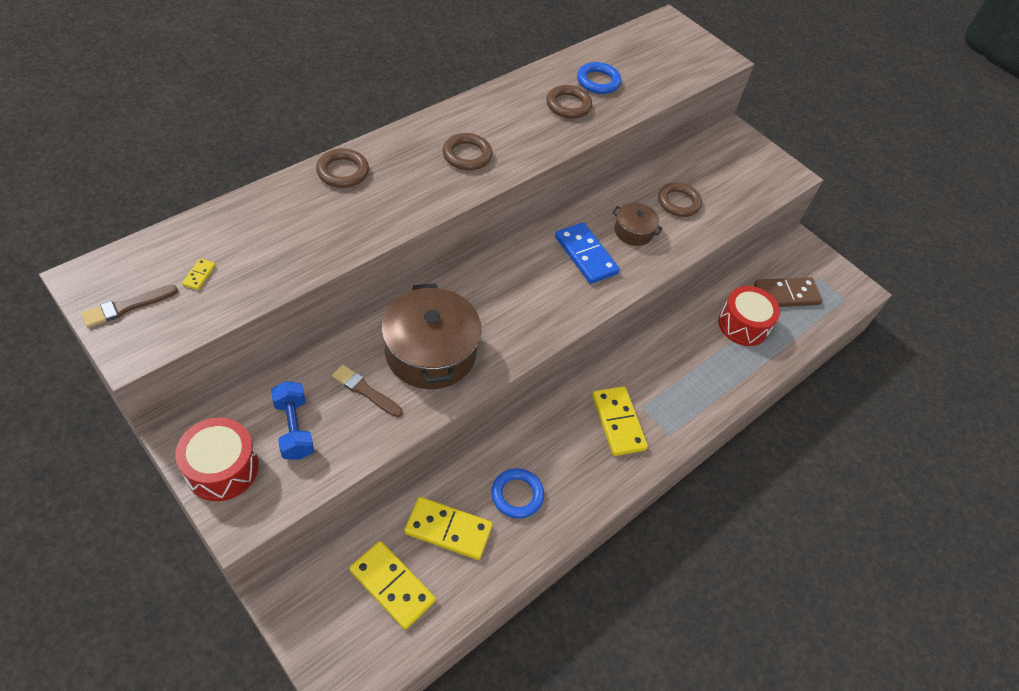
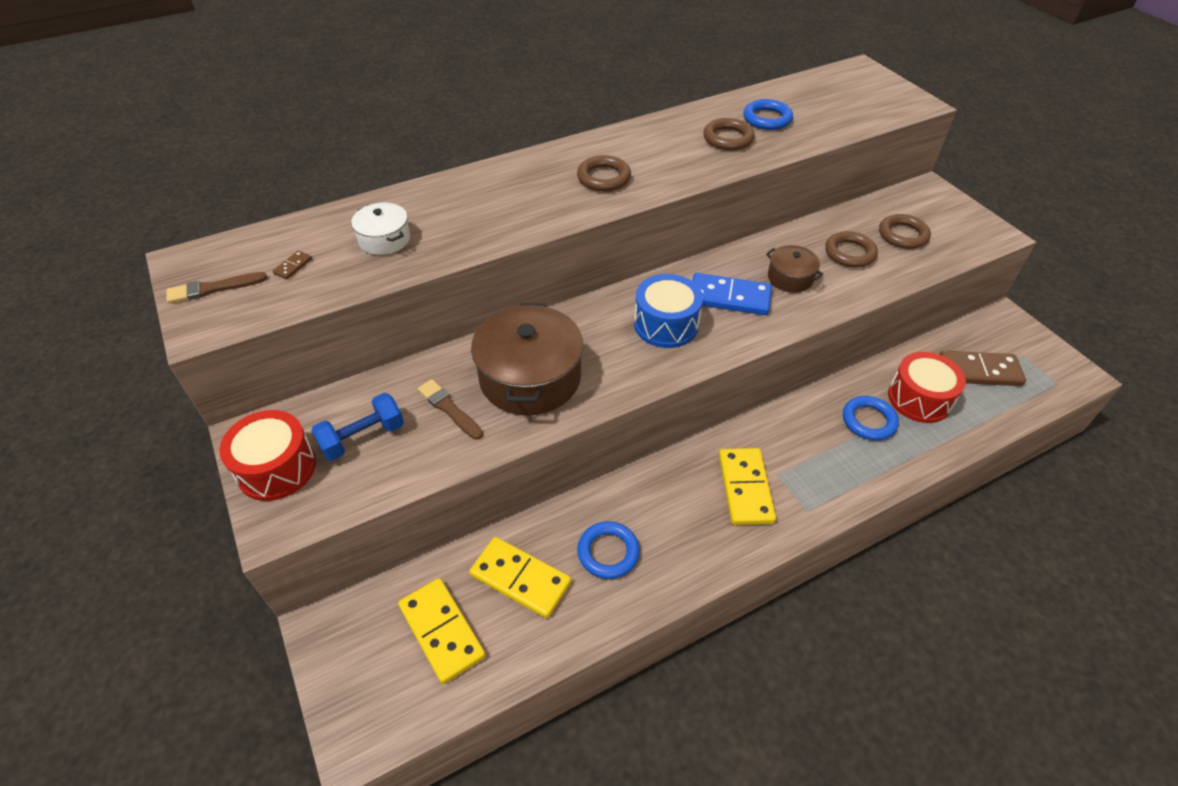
camera: 20 degrees right, 5 degrees down
yellow domino [182,258,216,290] -> brown domino [273,251,312,279]
blue dumbbell [271,381,314,460] -> blue dumbbell turned 60 degrees clockwise [311,393,404,461]
brown ring [316,148,369,188] -> brown ring moved to [879,214,931,249]
blue domino [555,222,620,284] -> blue domino turned 60 degrees counterclockwise [692,273,772,315]
none -> white pot [351,203,410,255]
none -> blue drum [634,274,703,348]
none -> blue ring [843,396,899,441]

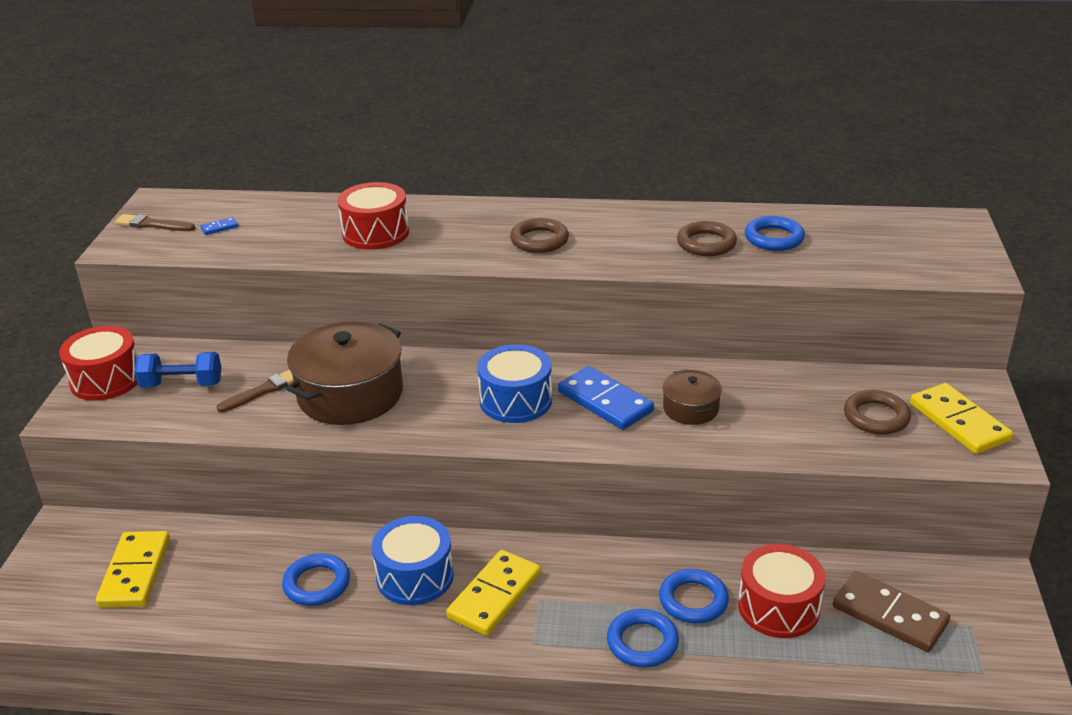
camera: 35 degrees right, 15 degrees down
brown domino [273,251,312,279] -> blue domino [200,217,238,235]
white pot [351,203,410,255] -> none
brown brush [418,379,483,440] -> brown brush turned 60 degrees clockwise [217,370,294,412]
yellow domino [469,537,571,618] -> yellow domino moved to [910,383,1013,454]
brown ring [825,231,878,268] -> none
none -> red drum [338,182,409,250]
none -> blue drum [372,516,454,605]
none -> blue ring [607,609,679,668]

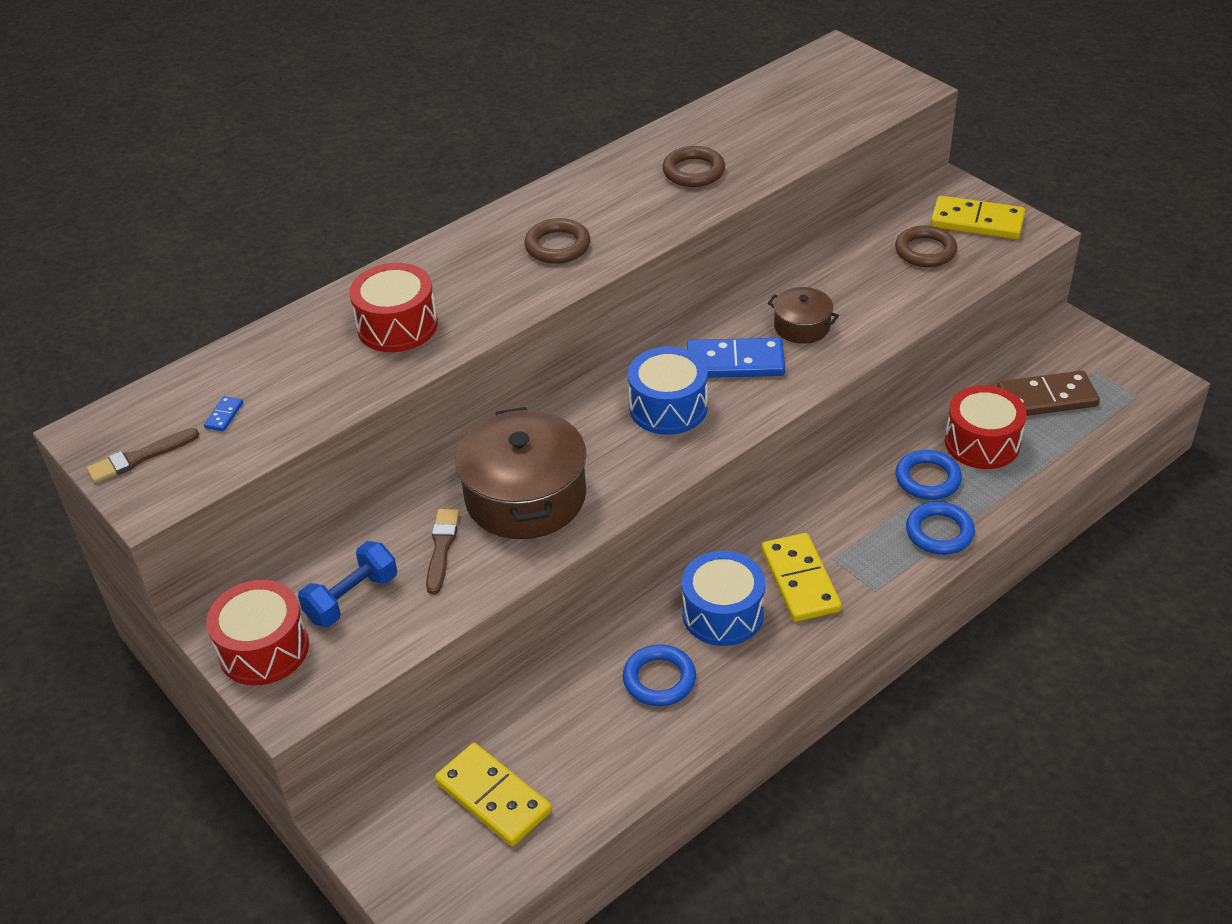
camera: 45 degrees left, 10 degrees up
blue ring [745,216,805,251] -> none

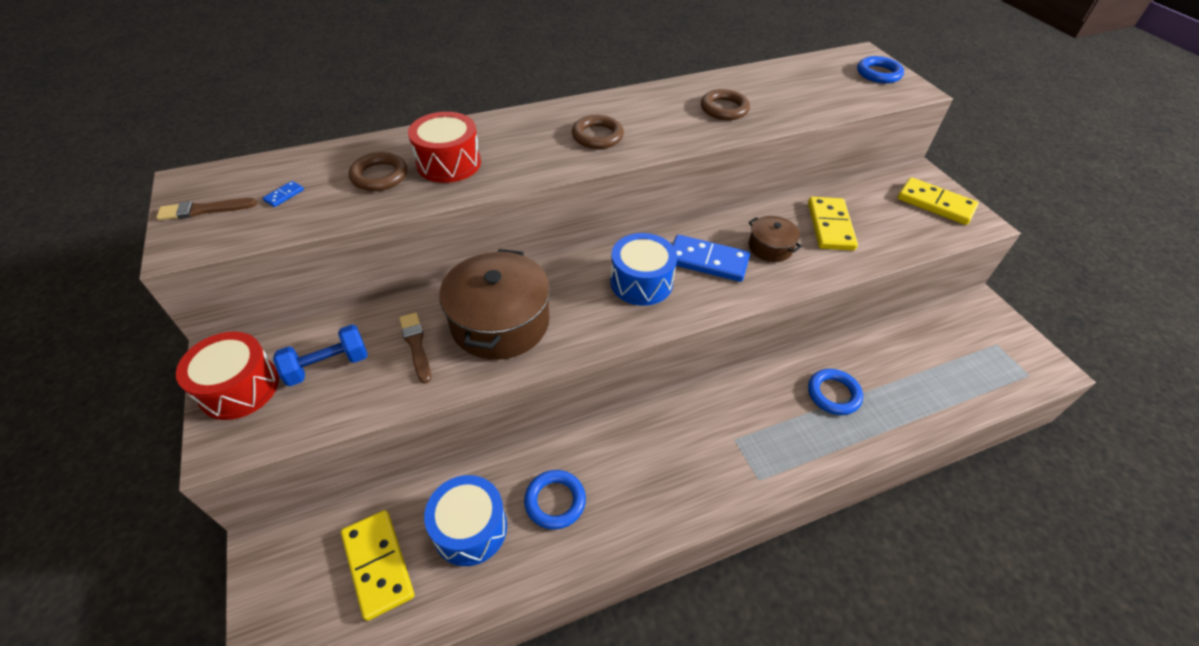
camera: 15 degrees right, 5 degrees up
brown brush [426,509,460,594] -> brown brush turned 45 degrees counterclockwise [399,313,431,384]
blue drum [682,551,765,646] -> blue drum moved to [424,475,507,566]
yellow domino [761,533,842,622] -> yellow domino moved to [808,197,858,251]
brown ring [895,225,957,267] -> brown ring moved to [349,152,407,191]
blue ring [906,502,975,555] -> blue ring moved to [857,56,904,83]
red drum [945,385,1027,469] -> none
brown domino [997,370,1100,416] -> none

